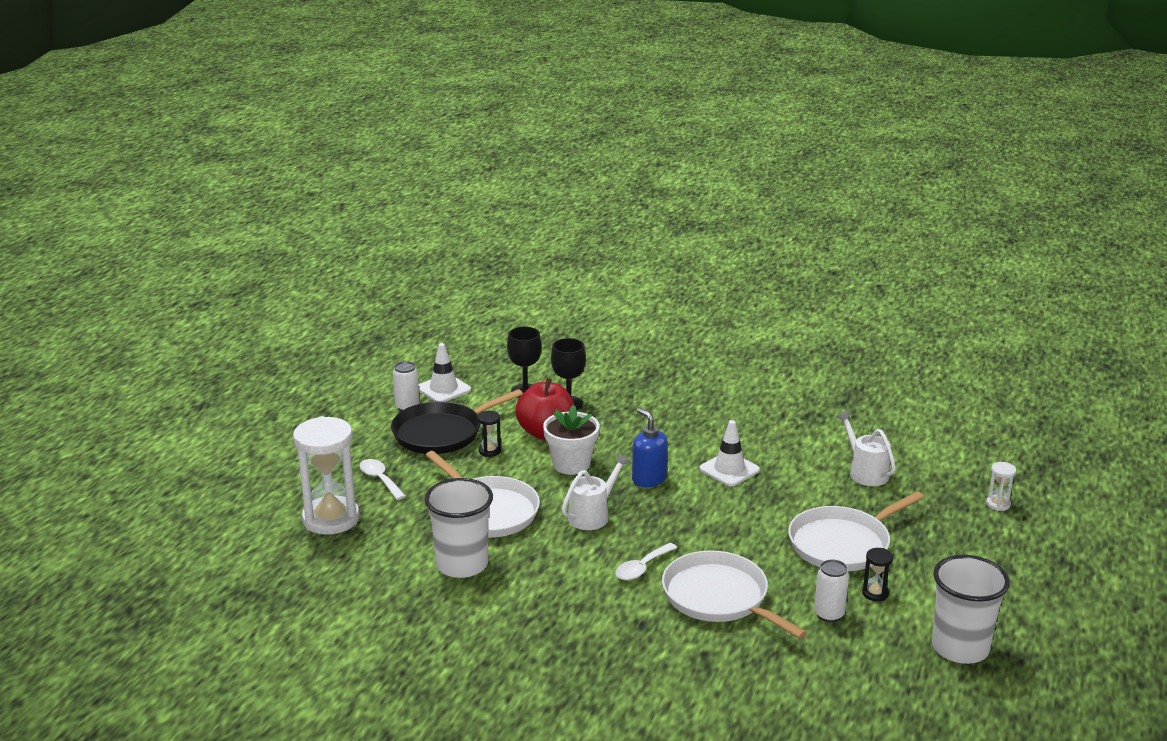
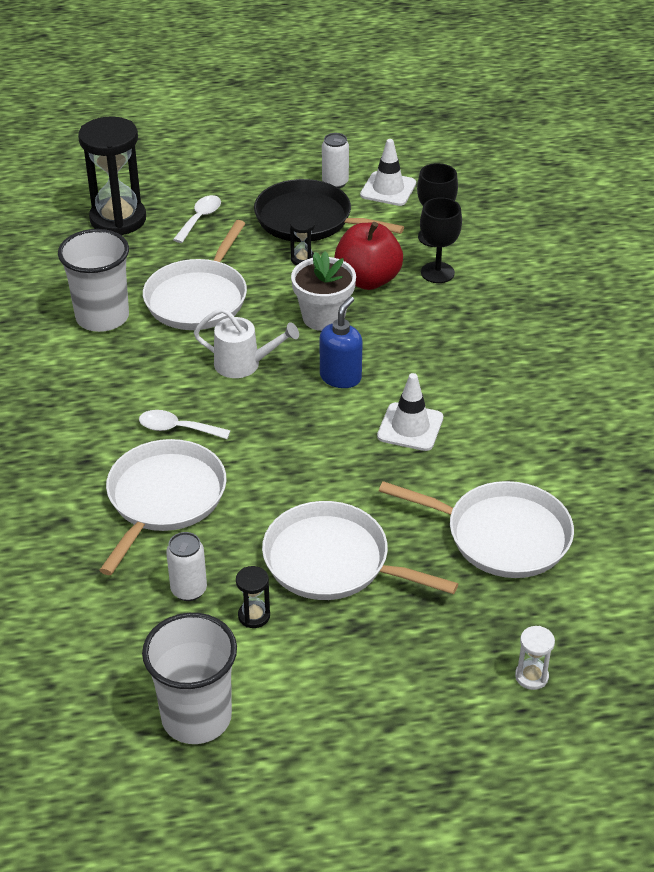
camera: 60 degrees right, 15 degrees up
white hourglass [293,416,360,535] -> black hourglass [78,117,146,236]
white watering can [836,411,896,486] -> white pan [379,481,574,578]

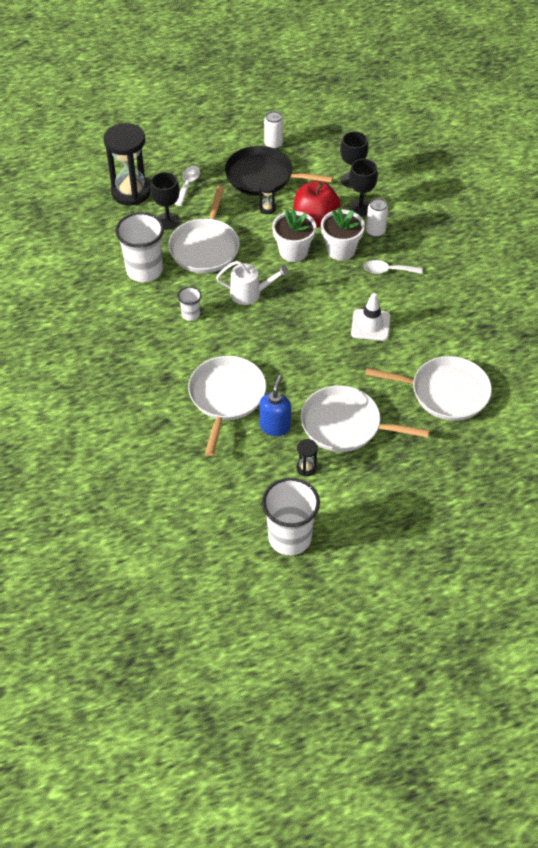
camera: 10 degrees left, 10 degrees up
white spoon [139,410,231,439] -> white spoon moved to [364,260,423,274]
white can [166,532,207,601] -> white can moved to [366,198,388,238]
blue soap dispenser [320,296,363,388] -> blue soap dispenser moved to [259,375,291,436]
white traffic cone [360,139,416,206] -> none
white hourglass [515,626,555,690] -> none
none -> black goblet [151,172,180,229]
none -> white cup [178,287,201,321]
none -> white flower pot [321,208,365,261]

